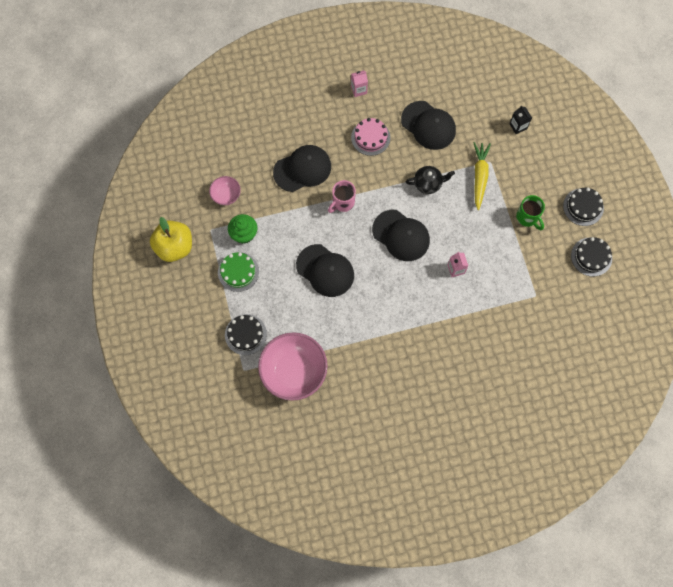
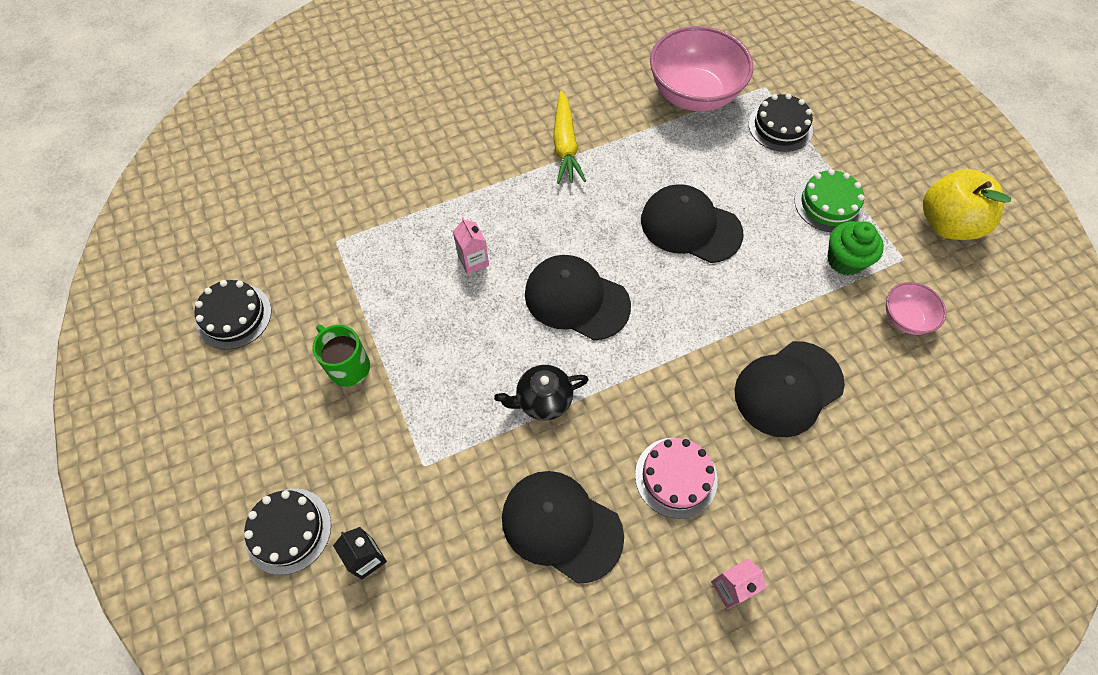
camera: 170 degrees right, 10 degrees down
pink mug [328,180,356,213] -> none
yellow carrot [474,142,491,210] -> yellow carrot moved to [553,91,586,184]
black cake [563,188,604,226] -> black cake moved to [244,489,331,575]

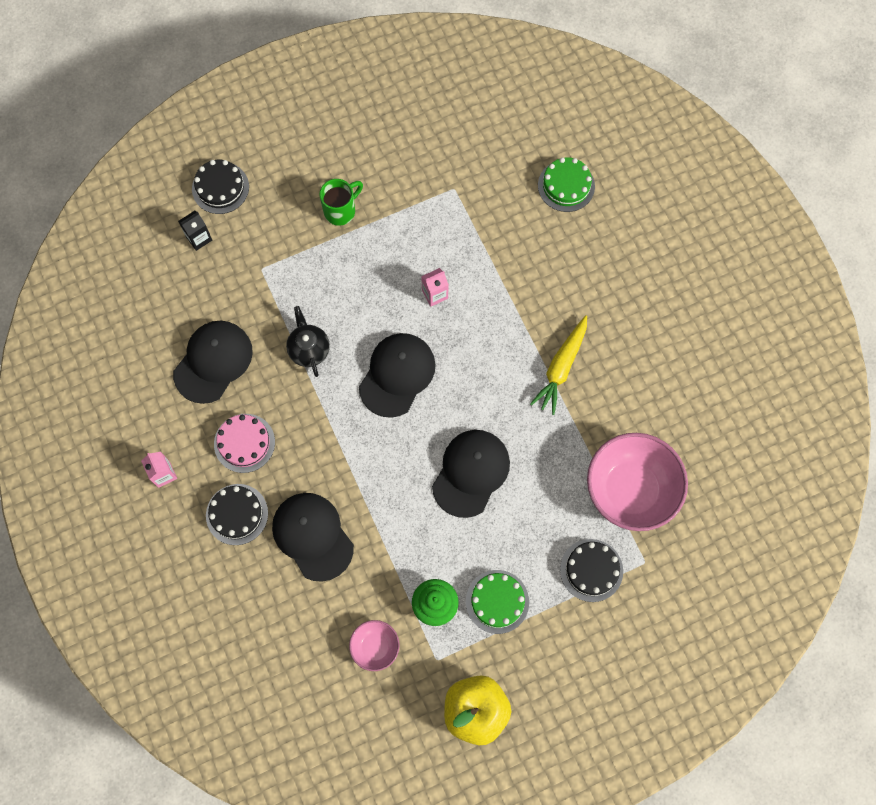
camera: 90 degrees right, 10 degrees up
black cake [194,280,272,350] -> black cake moved to [206,484,268,545]
yellow carrot [553,91,586,184] -> yellow carrot turned 60 degrees counterclockwise [530,315,587,415]
none -> green cake [538,157,595,212]

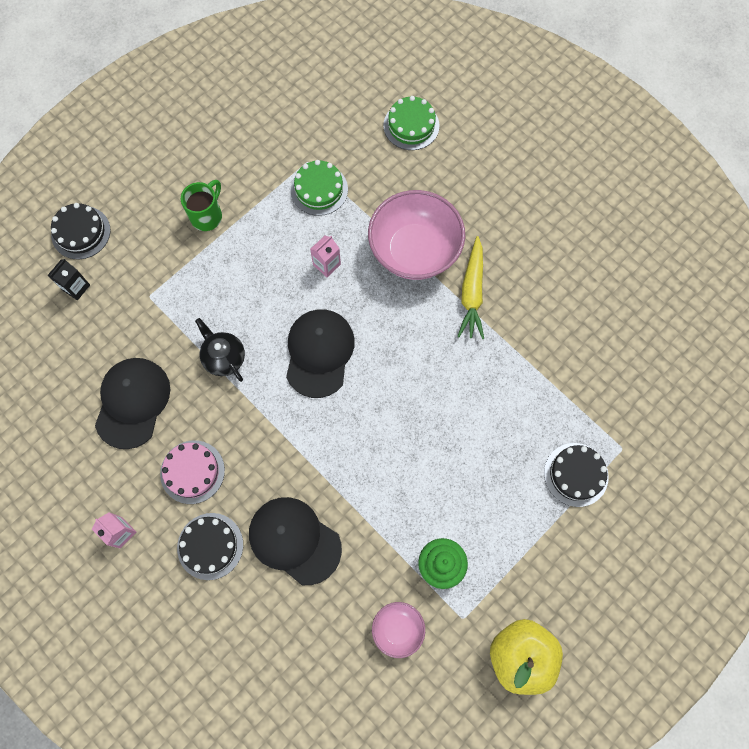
camera: 20 degrees left, 0 degrees up
black cap [432,430,510,518] -> none
green cake [466,570,529,634] -> green cake moved to [290,160,348,216]
pink bowl [587,433,688,531] -> pink bowl moved to [368,190,465,280]

